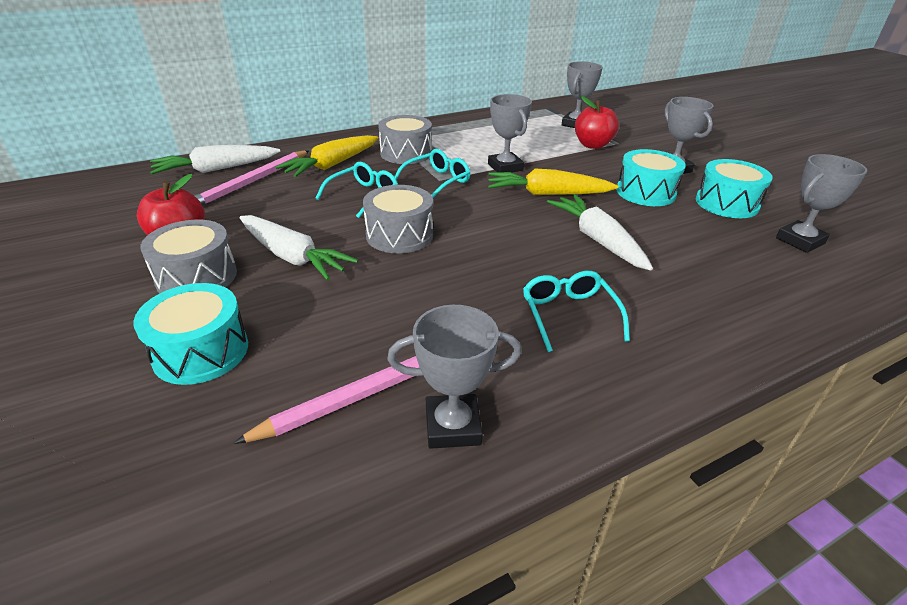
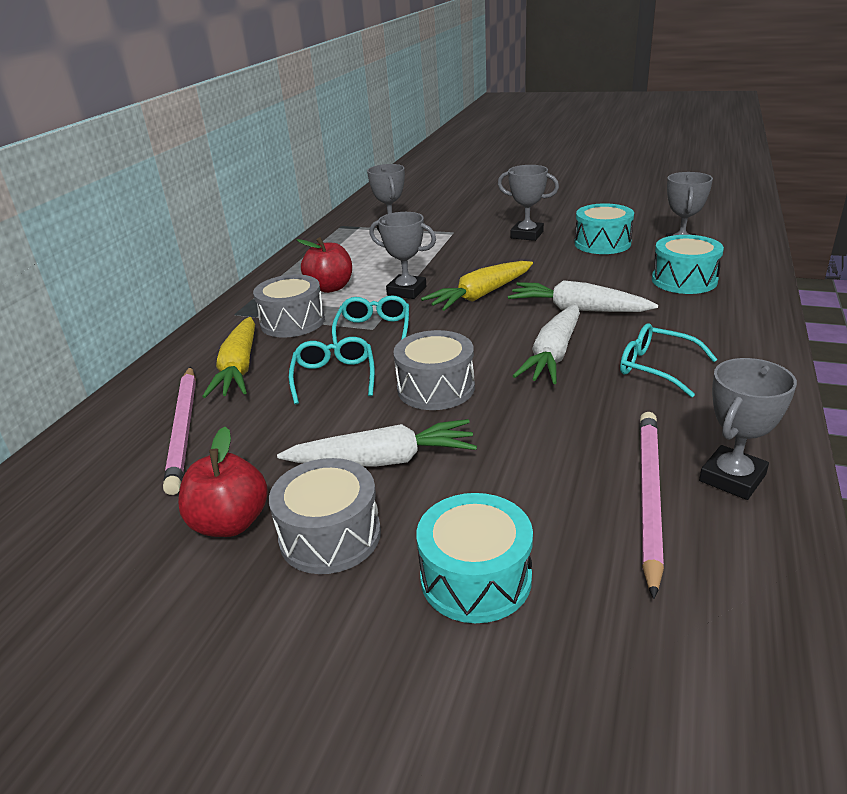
camera: 40 degrees left, 5 degrees down
white carrot [150,145,280,174] -> white carrot moved to [513,304,580,384]
red apple [575,96,619,149] -> red apple moved to [297,237,352,293]
turquoise drum [616,149,686,206] -> turquoise drum moved to [652,235,724,294]

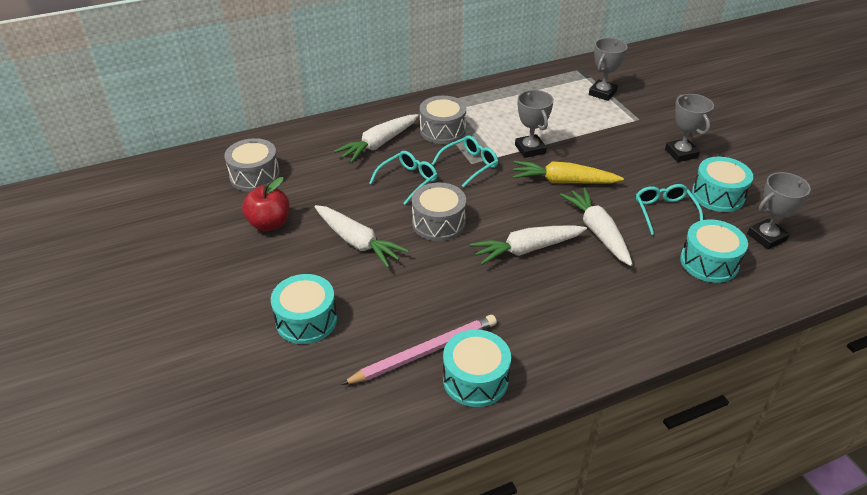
camera: 45 degrees right, 10 degrees up
pink pencil [163,367,196,495] -> none
yellow carrot [202,317,255,398] -> white carrot [334,114,419,163]
grey drum [269,458,381,574] -> grey drum moved to [224,138,280,192]
red apple [297,237,352,293] -> none
turquoise glasses [620,323,718,398] -> turquoise glasses moved to [636,184,703,235]
grey trophy [699,358,797,500] -> turquoise drum [443,329,511,407]

